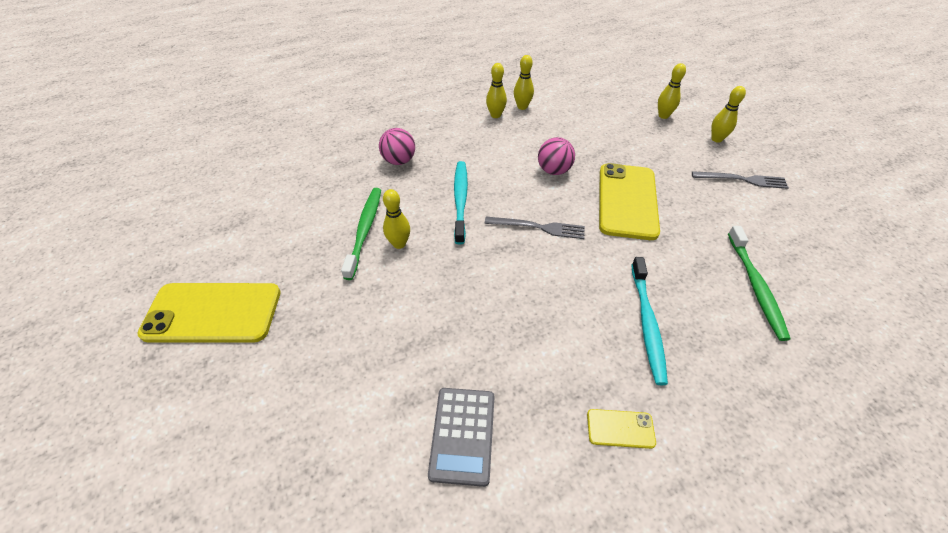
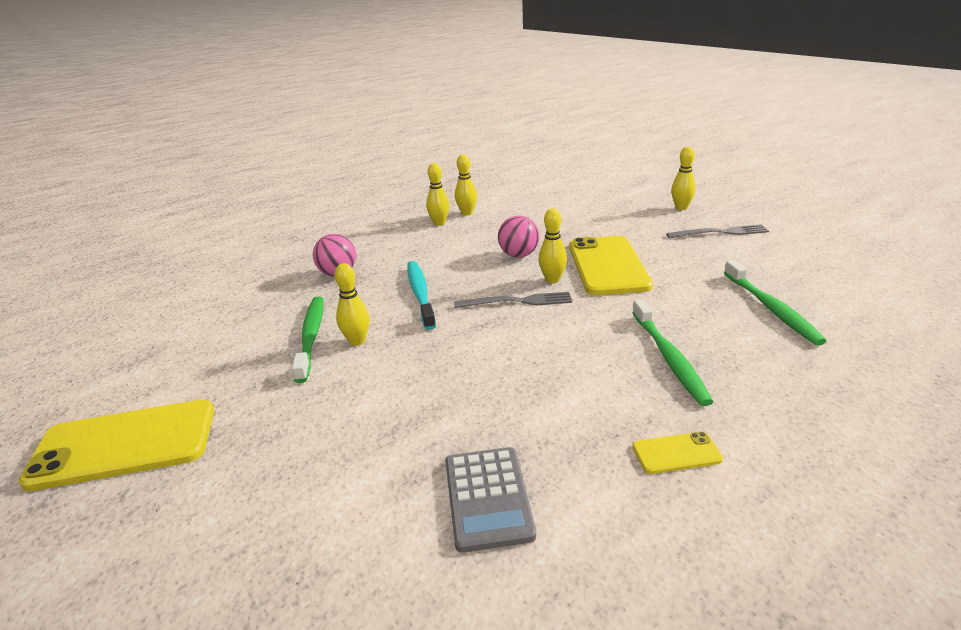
camera: 10 degrees left, 20 degrees down
turquoise toothbrush [631,257,668,385] -> green toothbrush [632,299,713,406]
yellow bowling pin [658,63,686,119] -> yellow bowling pin moved to [538,208,567,283]

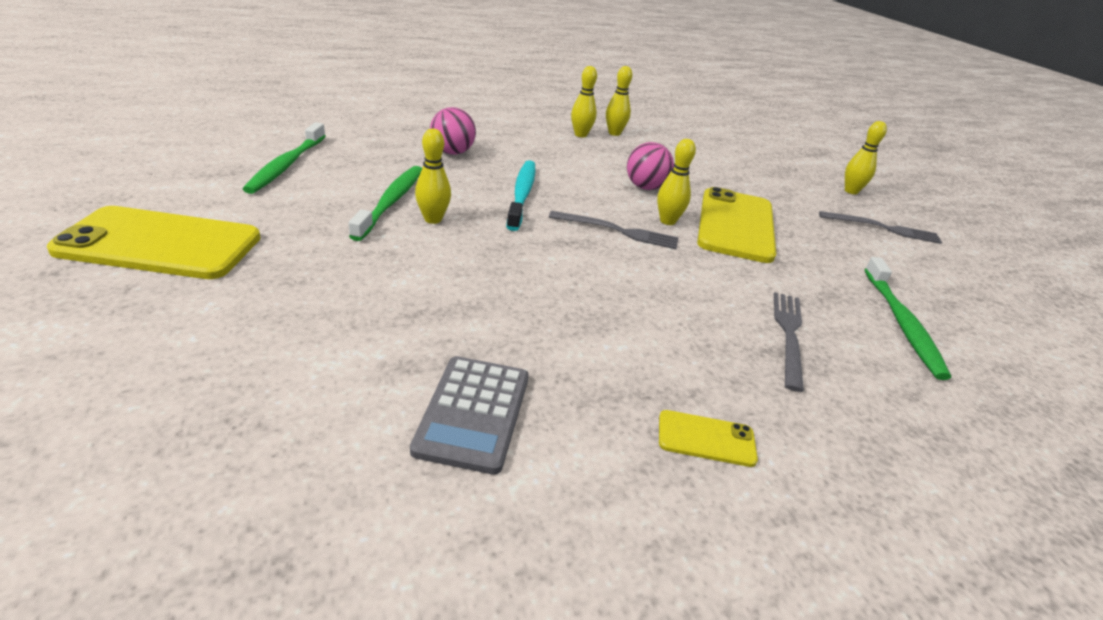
camera: 10 degrees right, 5 degrees up
green toothbrush [632,299,713,406] -> green toothbrush moved to [243,122,326,194]
none -> grey fork [774,292,804,392]

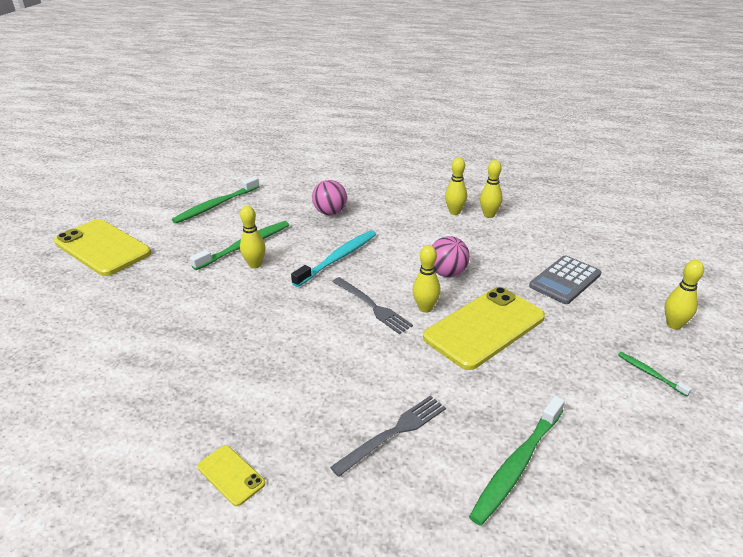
camera: 40 degrees right, 0 degrees up
grey calculator [410,356,529,475] -> grey calculator moved to [529,255,601,304]
grey fork [819,211,942,244] -> green toothbrush [618,352,692,396]

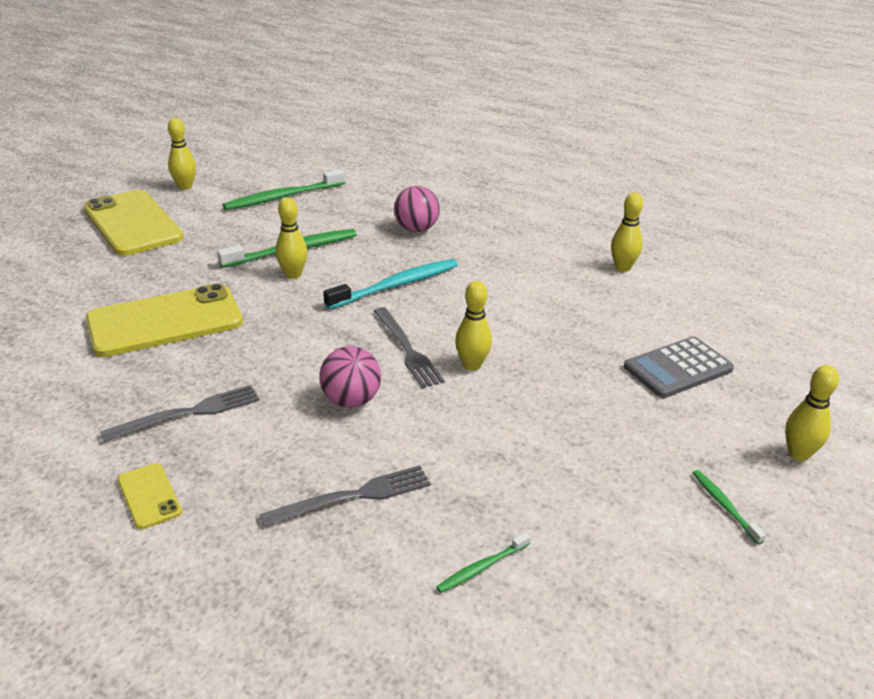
camera: 15 degrees right, 0 degrees up
yellow phone [423,287,545,370] -> yellow phone moved to [86,284,243,357]
pink ball [432,236,470,277] -> pink ball moved to [319,346,381,408]
yellow bowling pin [445,157,467,215] -> yellow bowling pin moved to [168,118,196,190]
green toothbrush [469,395,565,526] -> green toothbrush [436,532,531,593], size x0.50
none -> grey fork [100,385,260,442]

